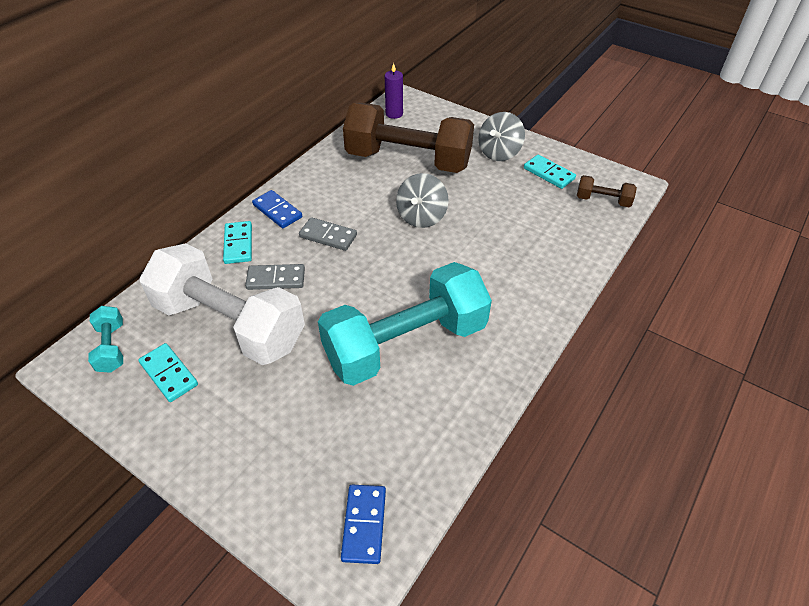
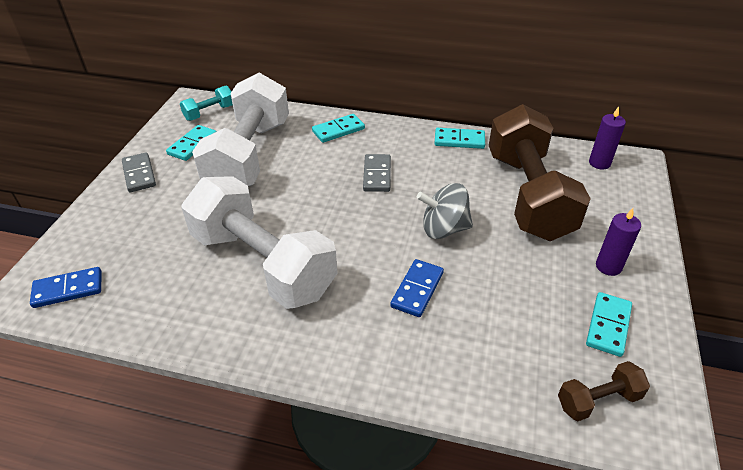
camera: 70 degrees right, 5 degrees down
grey domino [245,264,305,290] -> grey domino moved to [122,153,156,192]
blue domino [252,190,302,228] -> blue domino moved to [390,259,444,317]
turquoise dumbbell [318,262,492,386] -> white dumbbell [181,176,338,309]
grey spinning top [478,112,525,161] -> purple candle [596,208,641,276]
brown dumbbell [577,175,637,207] -> brown dumbbell turned 75 degrees clockwise [558,361,650,421]
none -> turquoise domino [434,128,485,149]

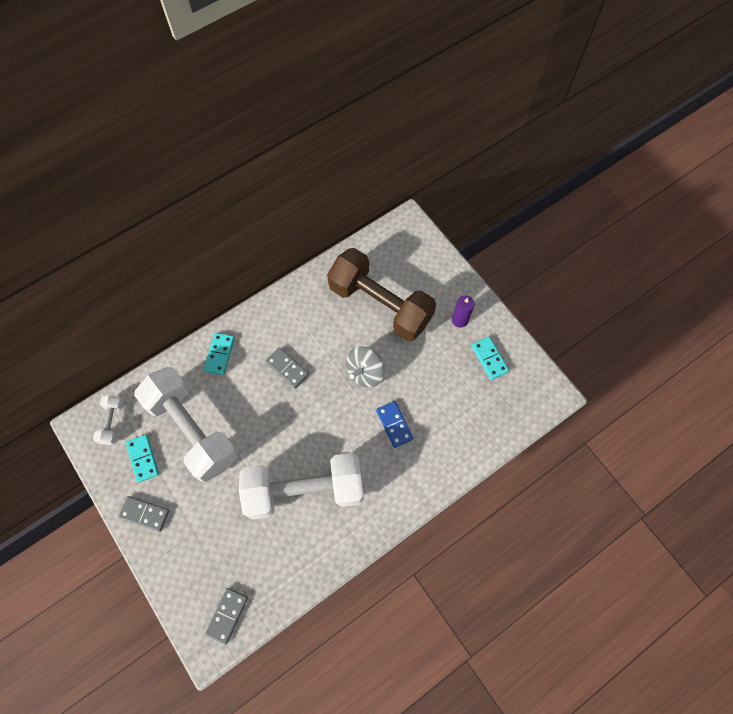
camera: 50 degrees left, 25 degrees up
blue domino [30,267,102,308] -> grey domino [205,588,248,644]
turquoise dumbbell [180,86,233,121] -> white dumbbell [93,395,123,445]
turquoise domino [434,128,485,149] -> none
brown dumbbell [558,361,650,421] -> none
purple candle [589,107,626,170] -> none

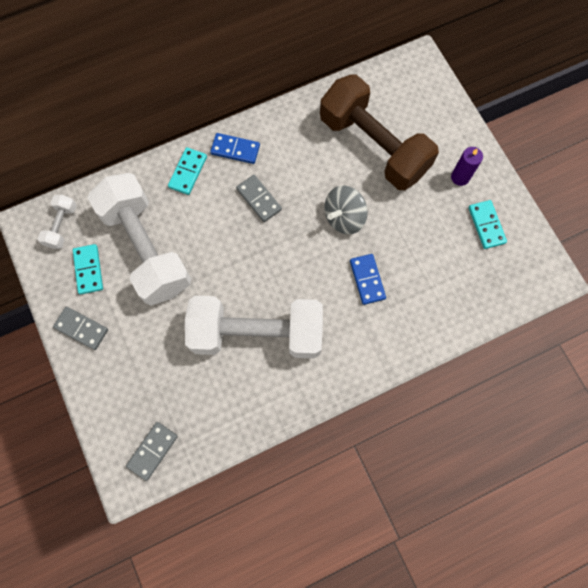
camera: 10 degrees right, 5 degrees up
none -> blue domino [210,133,260,164]

